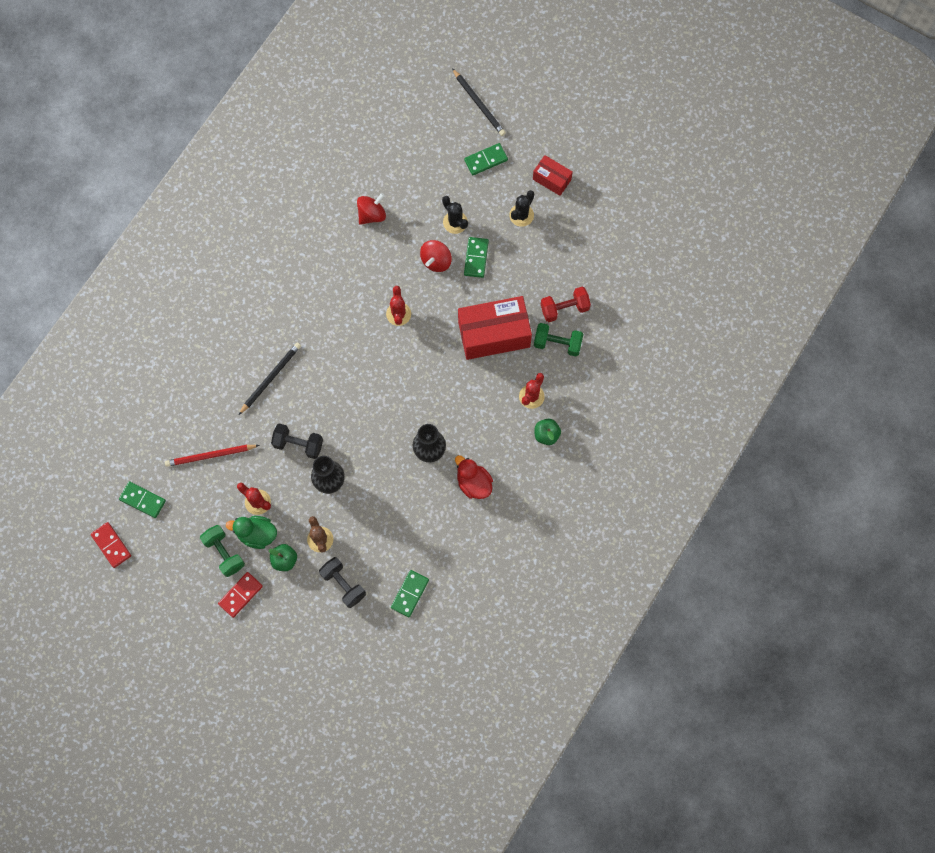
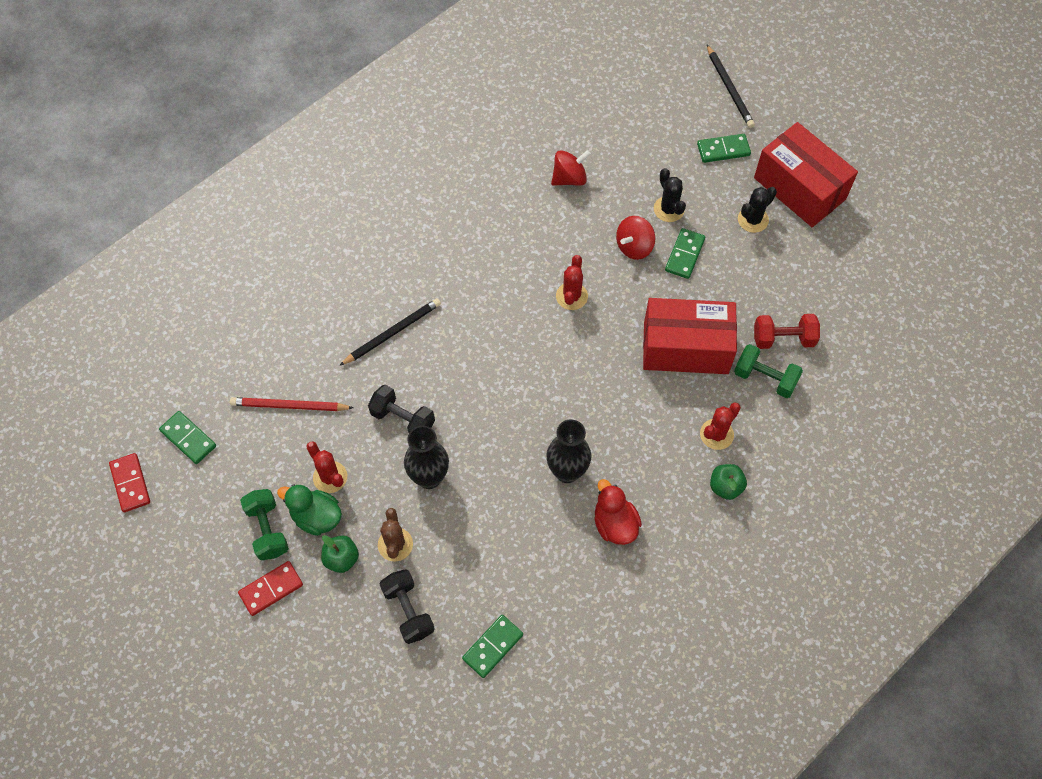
camera: 15 degrees right, 10 degrees down
red box [533,155,573,196] -> red box [754,122,858,227], size x1.92

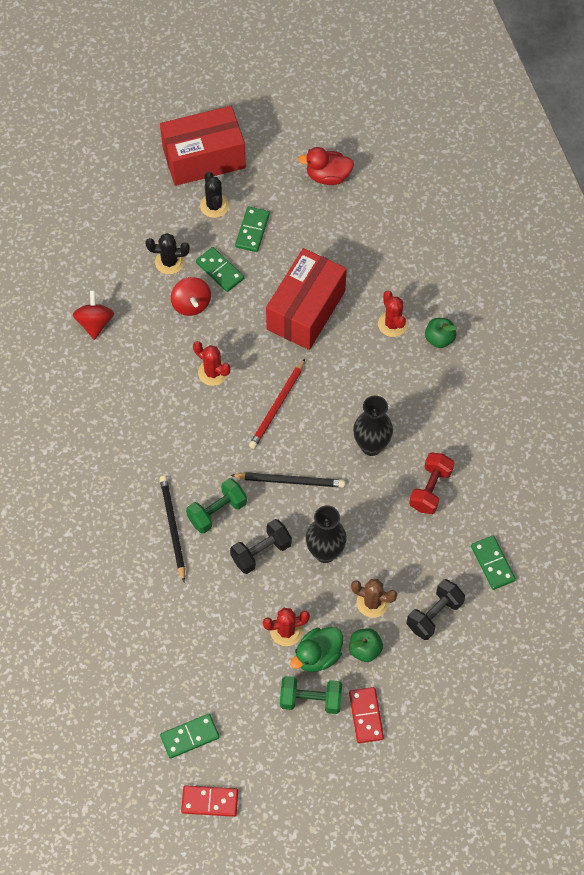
camera: 65 degrees left, 0 degrees up
red pencil [230,397,354,411] -> red pencil moved to [249,359,305,449]
black dumbbell [380,569,435,644] -> black dumbbell turned 45 degrees counterclockwise [407,579,465,640]
red duck [594,479,642,545] -> red duck moved to [298,147,354,185]
green domino [697,134,751,163] -> green domino moved to [235,206,270,252]
black pencil [707,45,755,128] -> black pencil moved to [231,472,345,487]
green dumbbell [734,344,803,398] -> green dumbbell moved to [186,478,247,534]
red dumbbell [754,314,820,349] -> red dumbbell moved to [409,452,454,514]

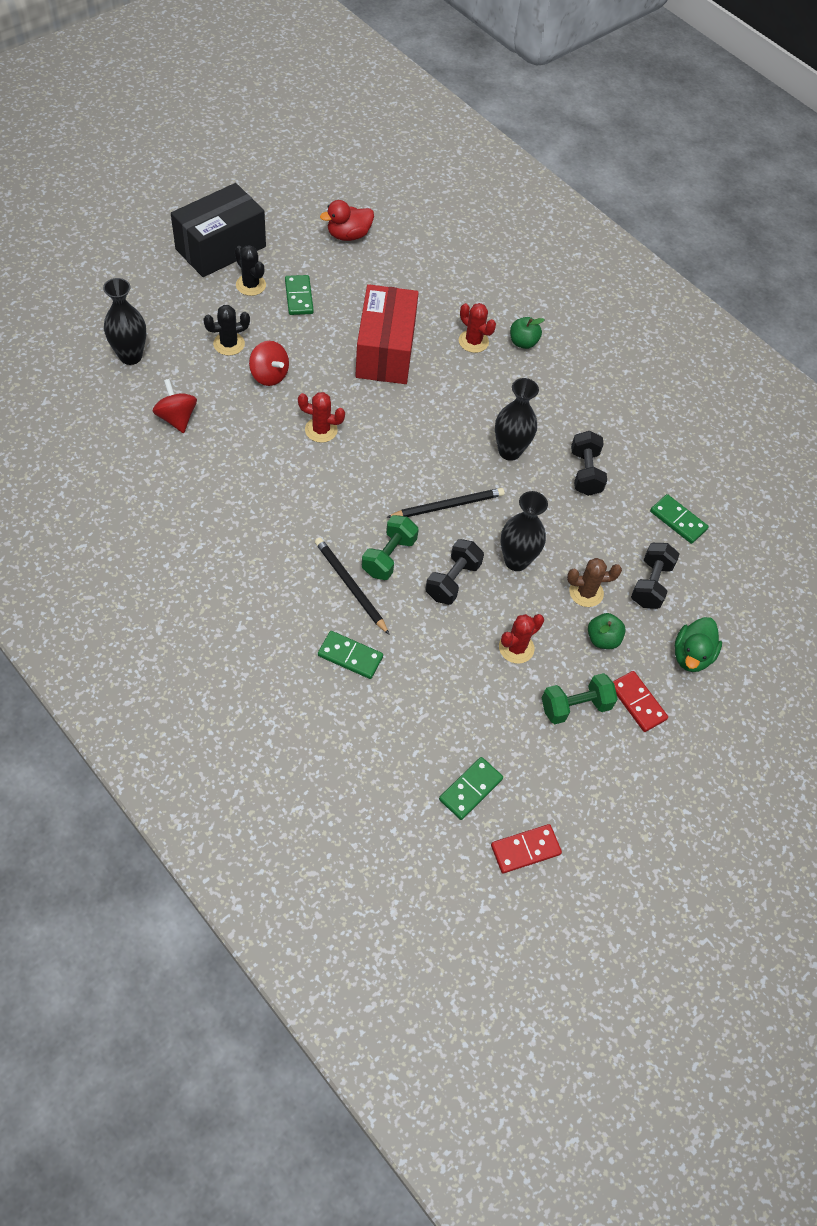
camera: 30 degrees left, 5 degrees down
red box [160,106,246,186] -> black box [171,183,266,277]
green domino [196,247,244,292] -> green domino moved to [318,631,383,679]
red pencil [249,359,305,449] -> none
green duck [290,627,343,672] -> green duck moved to [675,617,722,672]
red dumbbell [409,452,454,514] -> black dumbbell [571,431,607,496]
none -> black vase [103,278,146,365]

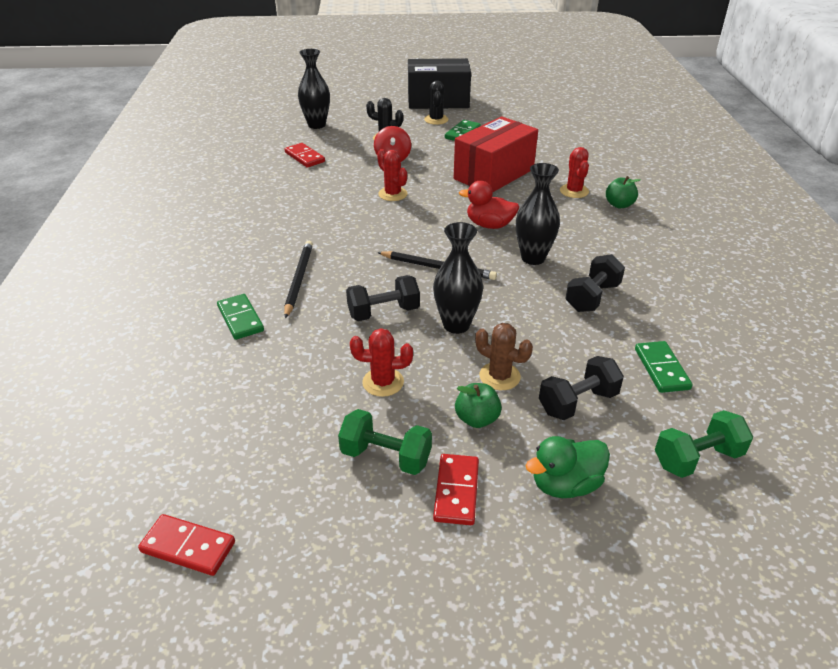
camera: 45 degrees right, 20 degrees down
red spinning top [153,379,197,433] -> red domino [284,143,325,168]
red duck [320,200,374,241] -> red duck moved to [459,181,519,229]
green dumbbell [362,515,419,580] -> green dumbbell moved to [655,410,753,478]
green domino [439,757,503,820] -> none

